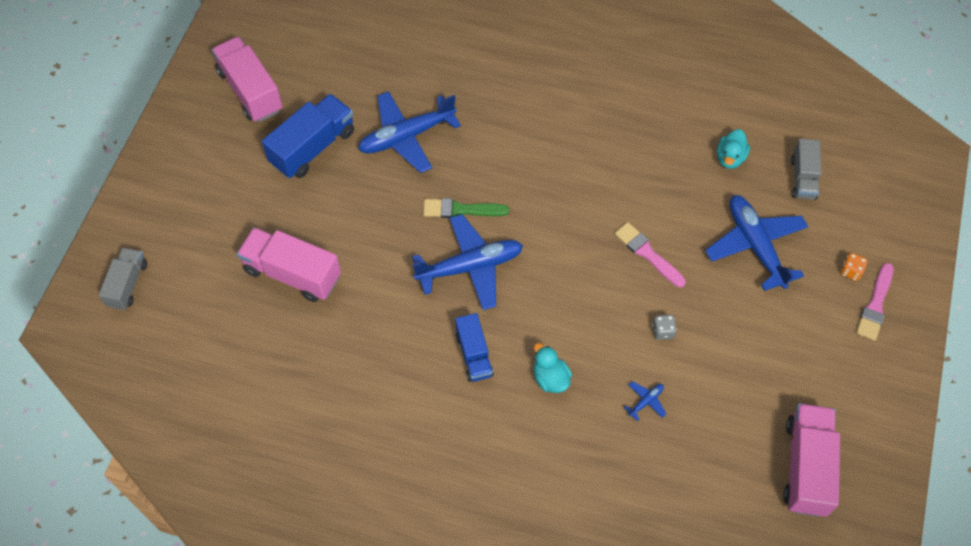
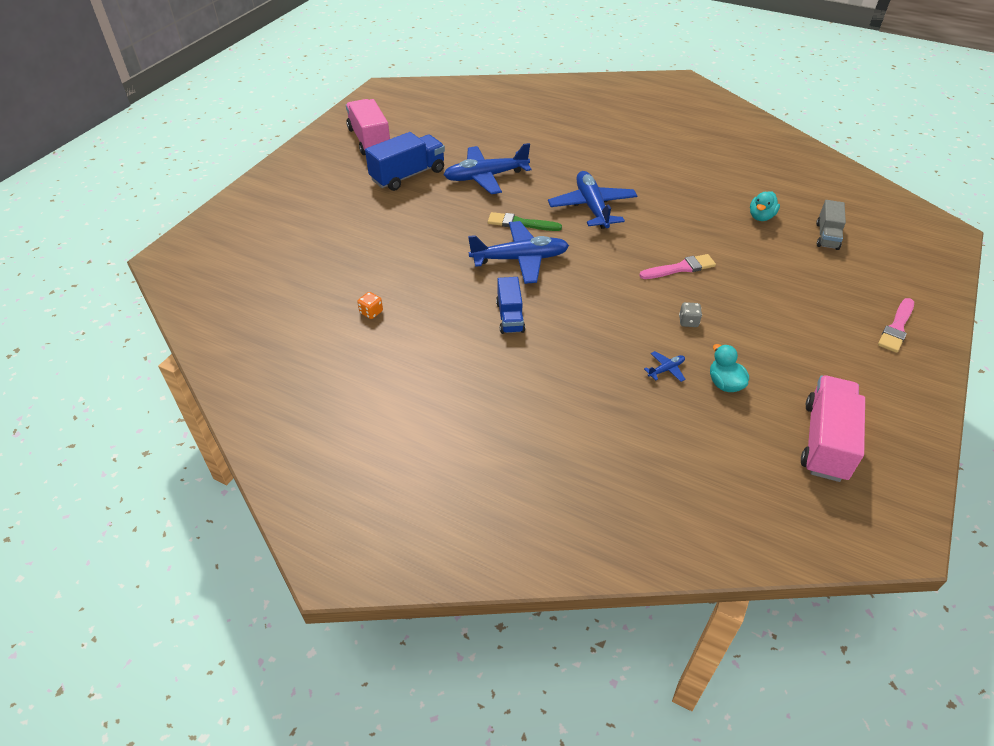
camera: 10 degrees right, 15 degrees down
grey truck [98,248,147,310] -> none
pink truck [237,227,341,302] -> none
turquoise duck [534,343,572,393] -> turquoise duck moved to [710,344,749,392]
pink brush [615,222,686,287] -> pink brush turned 105 degrees clockwise [639,254,716,279]
blue plane [705,195,808,291] -> blue plane moved to [548,171,637,229]
orange dice [841,253,868,281] -> orange dice moved to [357,292,383,319]

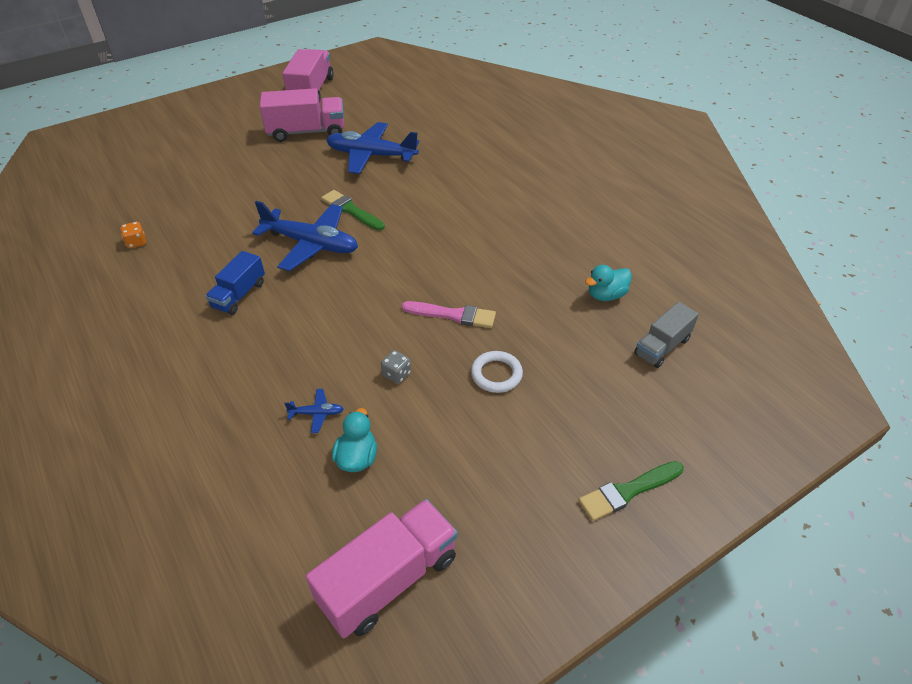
camera: 30 degrees right, 0 degrees up
blue truck [365,132,445,191] -> pink truck [260,88,344,142]
blue plane [548,171,637,229] -> none
pink brush [878,298,914,353] -> green brush [579,461,684,521]
none -> white ring [471,351,523,393]

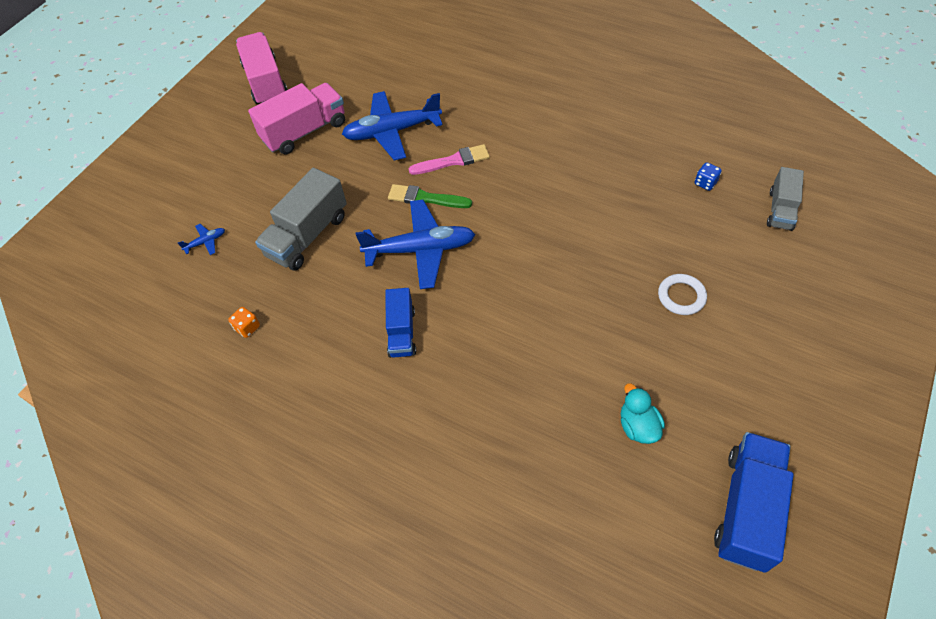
camera: 25 degrees left, 10 degrees up
blue plane [285,389,344,433] -> blue plane moved to [178,224,225,255]
pink truck [306,499,458,638] -> blue truck [714,432,794,573]
grey dice [381,350,411,384] -> none
pink brush [402,301,496,328] -> pink brush moved to [409,144,490,175]
green brush [579,461,684,521] -> none
turquoise duck [585,265,632,301] -> blue dice [695,162,722,191]
none -> grey truck [255,168,347,271]

